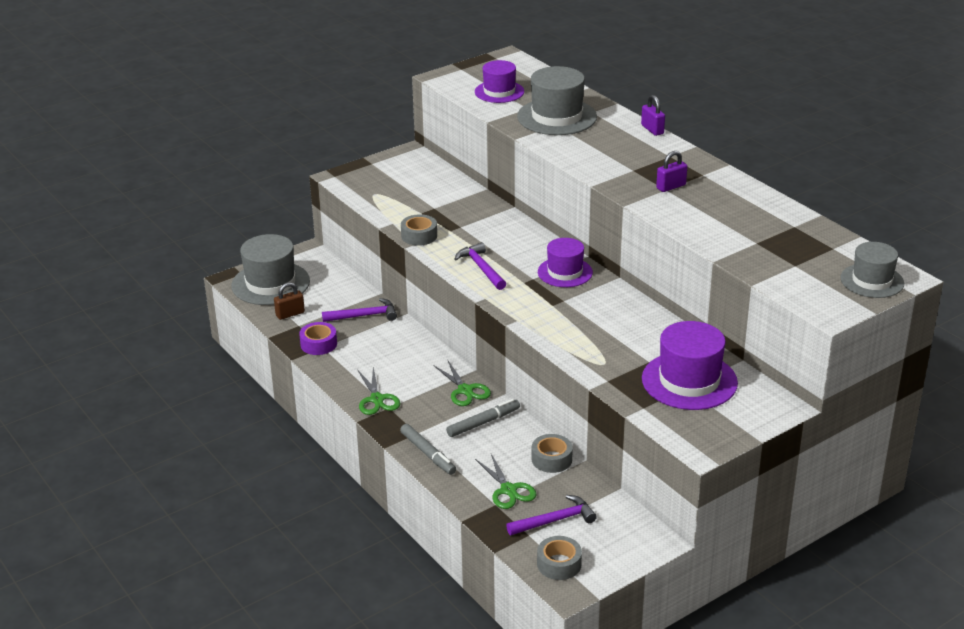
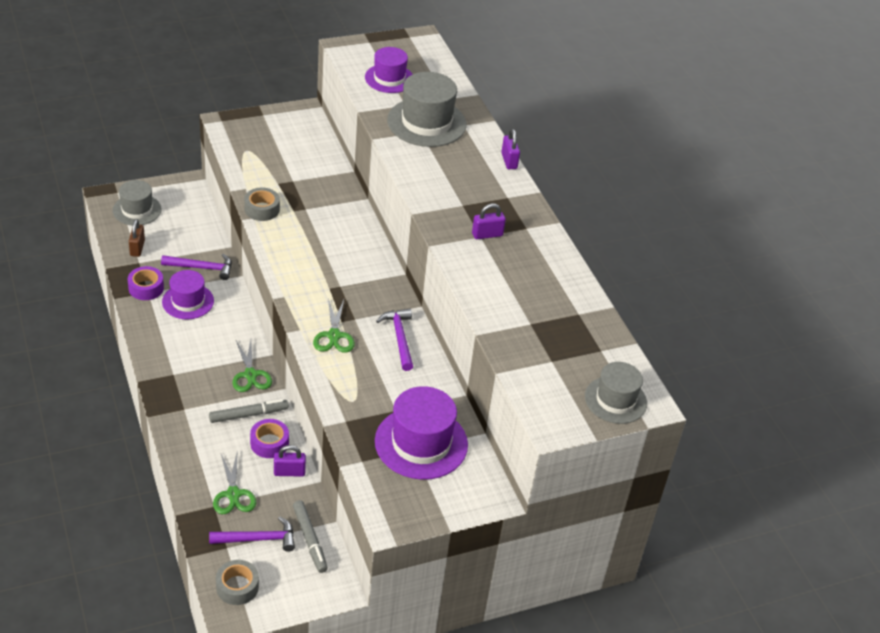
camera: 10 degrees right, 10 degrees up
grey hat [231,234,310,305] -> grey hat [113,180,162,226], size x0.64
brown padlock [274,282,305,320] -> brown padlock turned 75 degrees counterclockwise [129,219,145,257]
green scissors [358,367,400,415] -> green scissors moved to [313,298,355,353]
grey marker [400,424,456,475] -> grey marker moved to [293,500,328,573]
purple hammer [455,242,506,290] -> purple hammer moved to [376,309,413,371]
grey tape [532,434,573,473] -> purple padlock [274,445,306,477]
purple hat [538,238,593,287] -> purple hat moved to [162,270,214,319]
none -> purple tape [250,419,289,458]

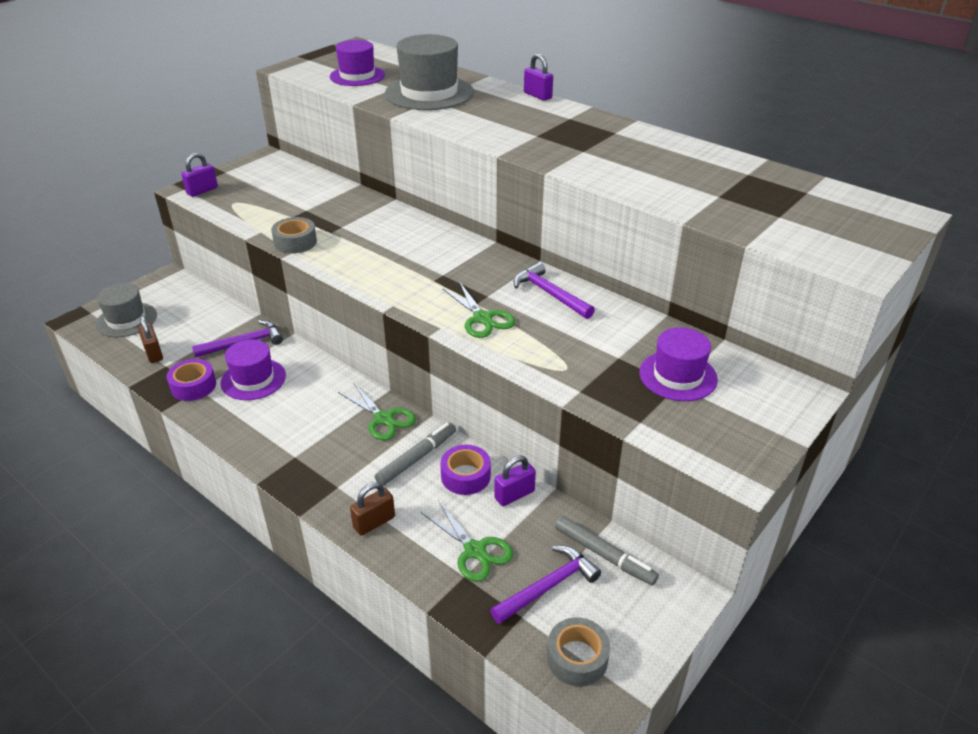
camera: 25 degrees left, 5 degrees down
purple hat [375,386,468,480] -> purple hat [639,328,718,401], size x0.64
purple padlock [472,203,506,239] -> purple padlock moved to [181,153,218,197]
grey hat [585,362,647,424] -> none
none -> brown padlock [350,482,395,536]

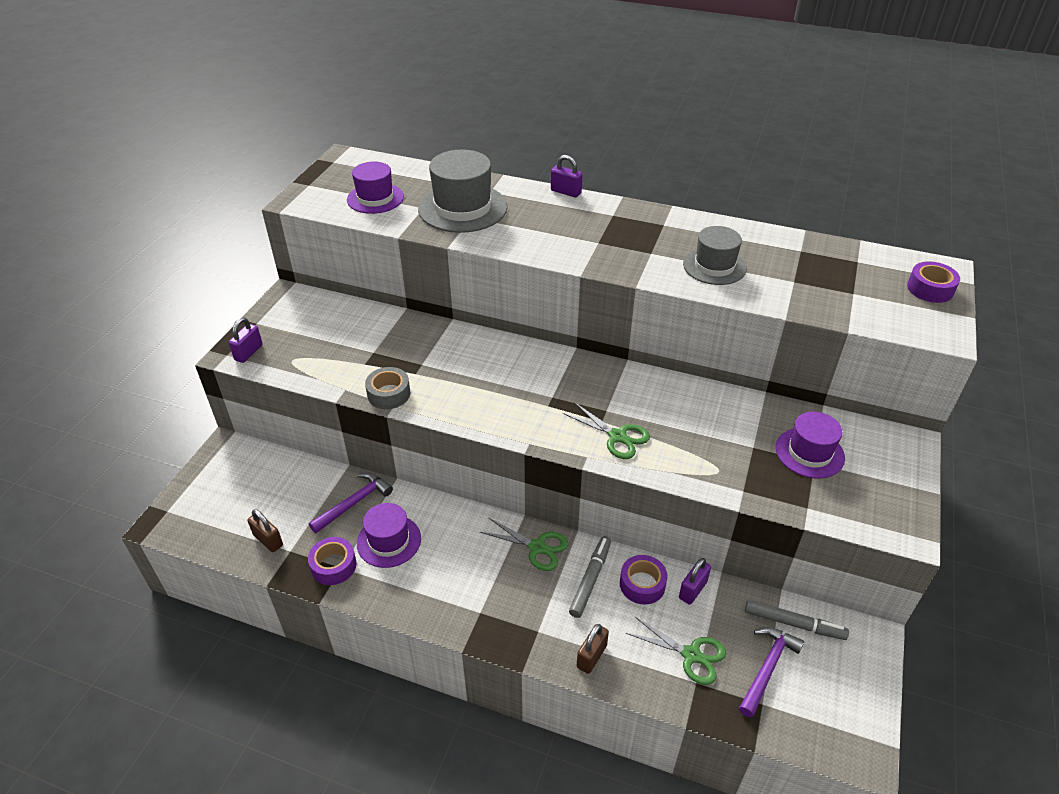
camera: 20 degrees left, 5 degrees up
grey hat [95,283,157,337] -> grey hat moved to [683,226,747,285]
purple hammer [514,262,595,319] -> none
grey tape [547,617,610,687] -> none
none -> purple tape [907,261,960,303]

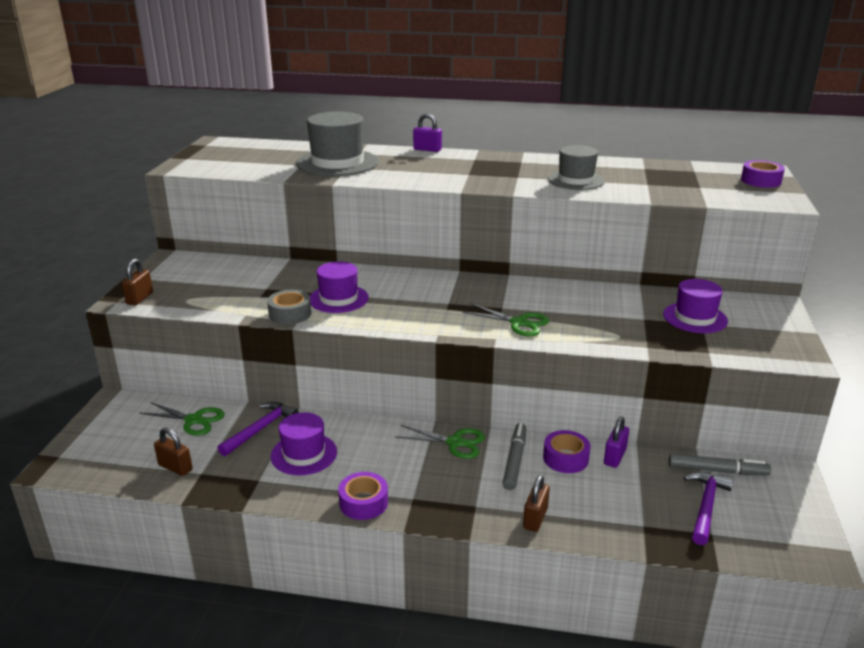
camera: 10 degrees left, 15 degrees down
purple padlock [228,317,263,363] -> brown padlock [122,259,153,305]
purple tape [308,537,357,585] -> purple tape moved to [338,472,388,520]
purple hat [347,162,404,214] -> purple hat moved to [310,261,369,313]
green scissors [626,616,726,685] -> green scissors moved to [139,402,225,436]

